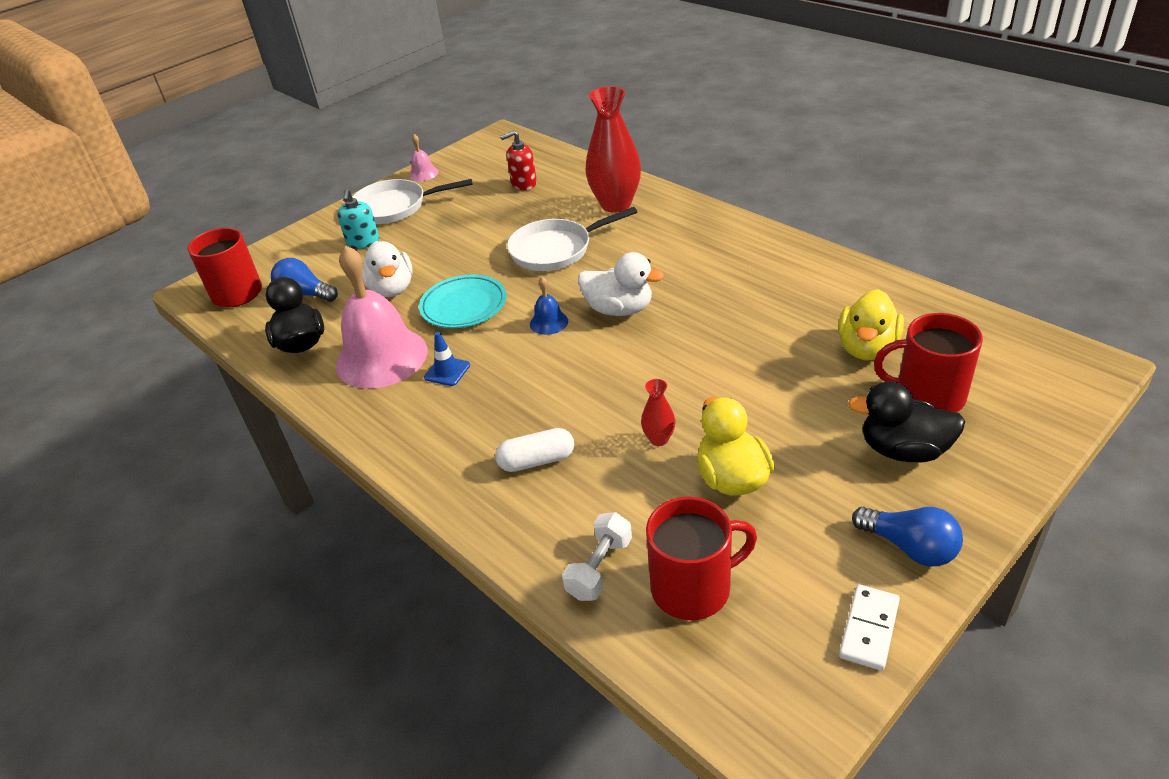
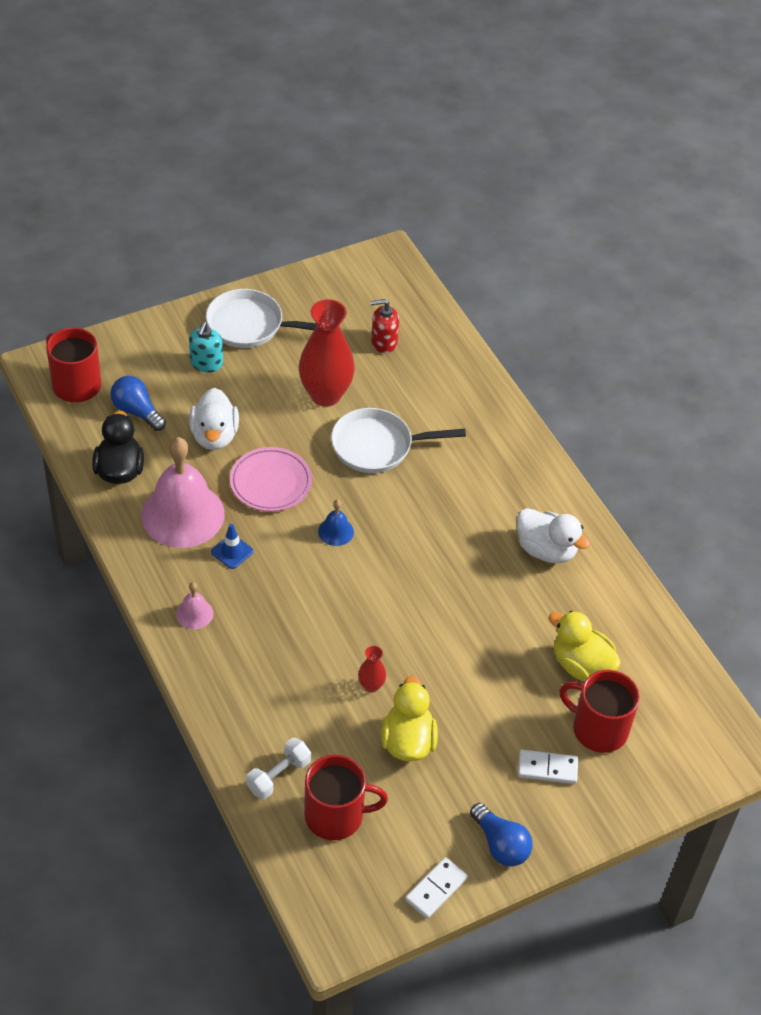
camera: 10 degrees right, 10 degrees up
pink bell [409,134,439,181] -> pink bell moved to [176,582,214,629]
turquoise plate [419,275,507,328] -> pink plate [230,447,312,512]
white capsule [495,428,574,472] -> none
white duck [578,252,664,316] -> white duck moved to [517,508,590,563]
red vase [585,86,641,213] -> red vase moved to [299,299,355,406]
yellow duck [838,289,904,360] -> yellow duck turned 90 degrees clockwise [548,611,621,682]
black duck [848,381,965,462] -> white domino [518,749,578,784]

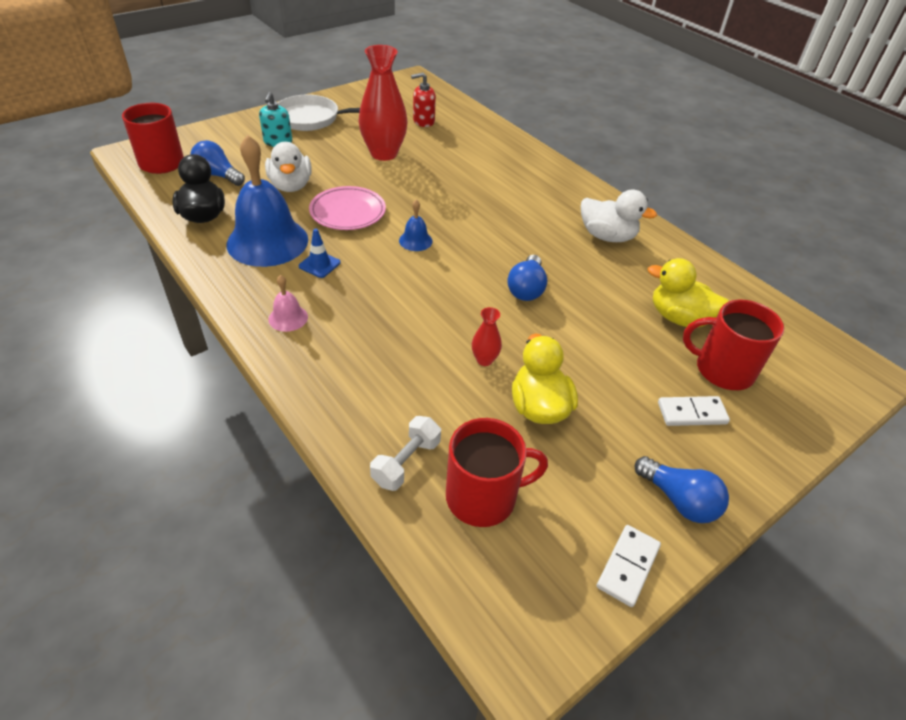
camera: 10 degrees left, 5 degrees down
pink bell [141,437,225,548] -> blue bell [227,135,308,267]
white pan [331,408,466,473] -> none
none -> blue light bulb [507,255,547,301]

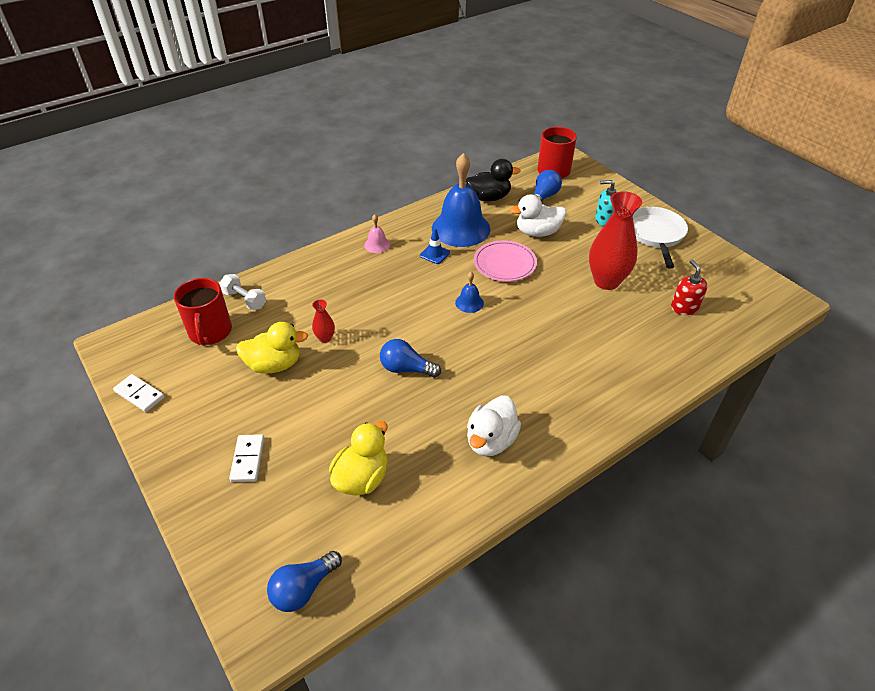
camera: 95 degrees right, 0 degrees up
blue light bulb [635,456,729,523] -> blue light bulb moved to [267,551,342,612]
red mug [683,300,784,390] -> none

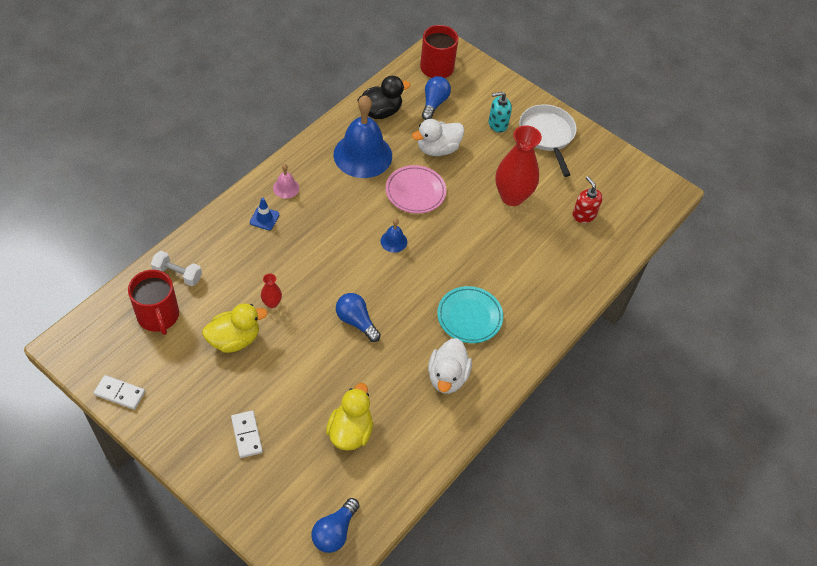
camera: 20 degrees left, 10 degrees up
blue light bulb [380,339,441,378] -> blue light bulb turned 45 degrees clockwise [336,293,381,342]
blue traffic cone [420,228,450,264] -> blue traffic cone moved to [250,198,280,230]
none -> turquoise plate [437,286,503,343]

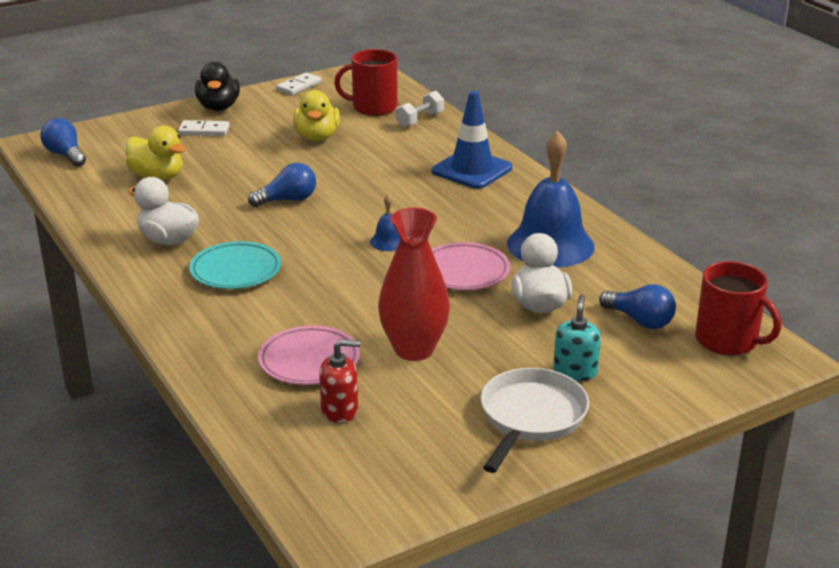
camera: 115 degrees right, 25 degrees down
blue traffic cone [250,198,280,230] -> blue traffic cone [432,91,512,189], size x2.07
red vase [261,273,282,308] -> none
pink bell [273,164,299,199] -> none
black duck [357,76,411,119] -> black duck moved to [195,62,240,111]
white pan [519,104,577,177] -> white pan turned 75 degrees counterclockwise [480,368,589,473]
none -> pink plate [258,325,360,385]

